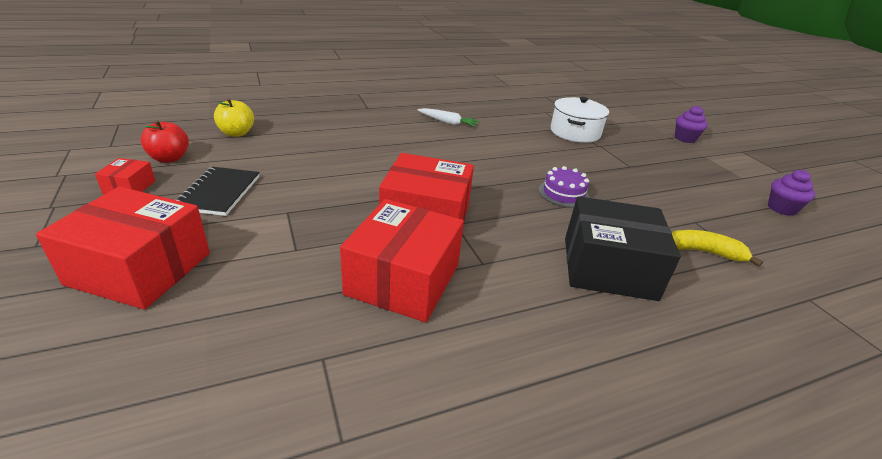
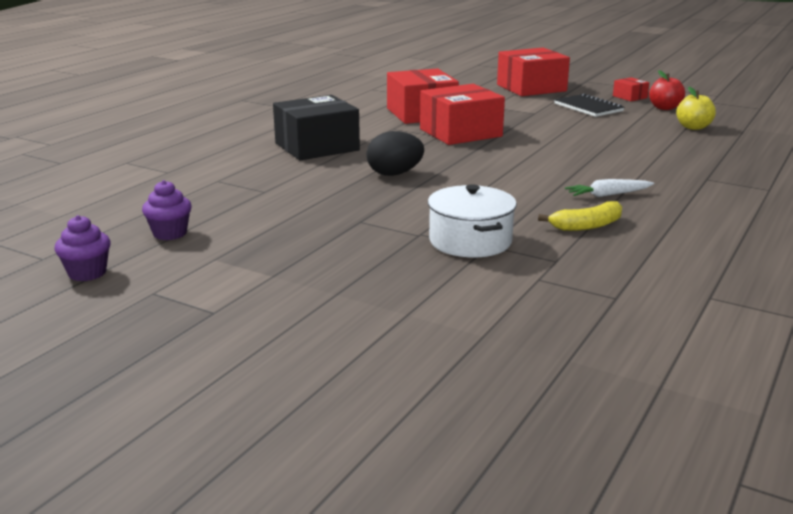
camera: 145 degrees right, 10 degrees down
purple cake [538,166,589,208] -> black egg [366,131,424,176]
yellow banana [672,230,763,267] -> yellow banana moved to [538,201,622,231]
purple cupcake [675,106,708,143] -> purple cupcake moved to [55,215,111,281]

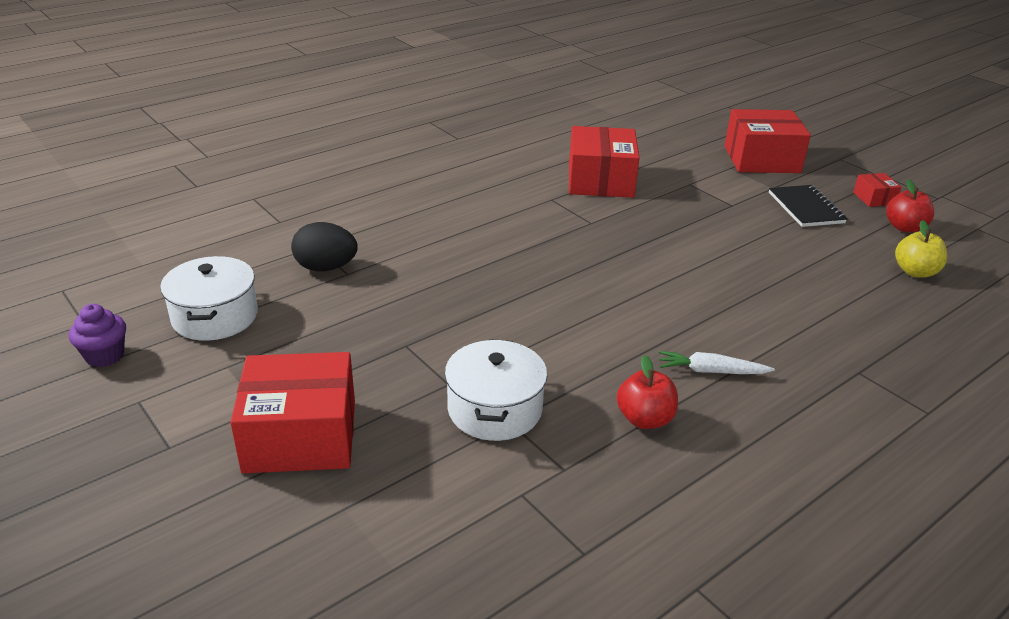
camera: 20 degrees right, 10 degrees up
purple cupcake [142,180,192,240] -> white pot [160,256,258,341]
black box [273,95,360,160] -> none
black egg [366,131,424,176] -> black egg moved to [291,222,358,271]
red box [420,84,505,145] -> red box moved to [230,352,355,473]
yellow banana [538,201,622,231] -> red apple [617,355,678,429]

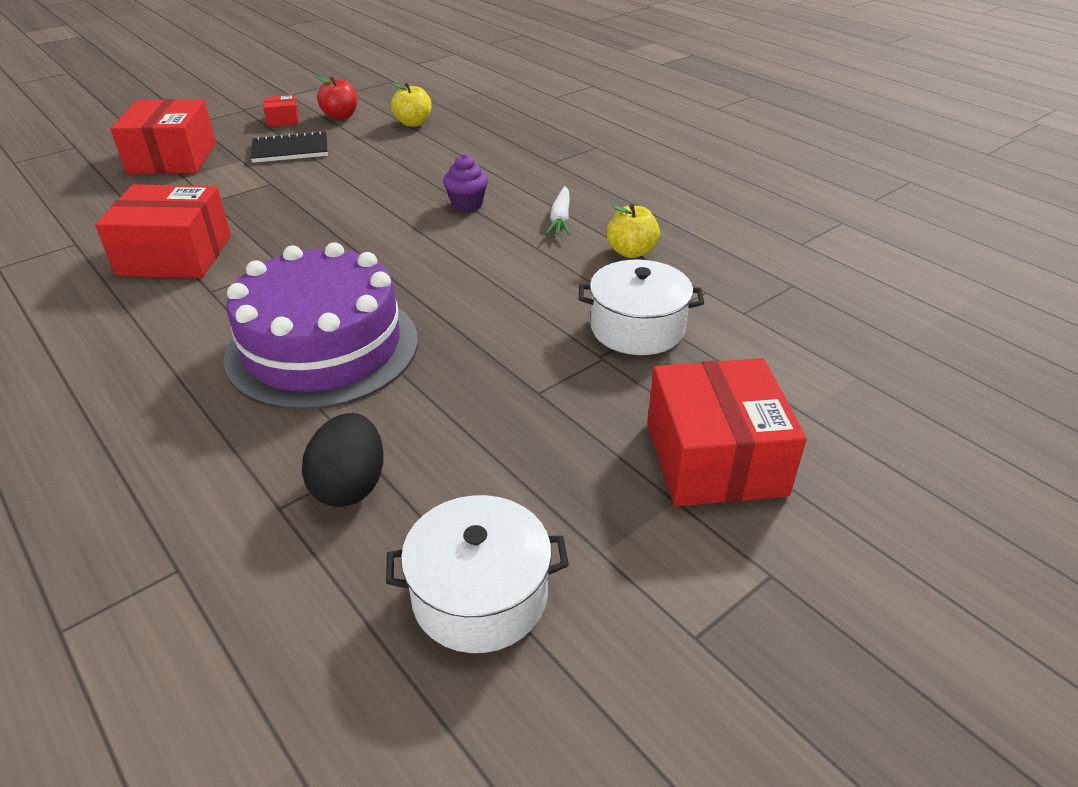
camera: 90 degrees left, 5 degrees up
purple cupcake [69,304,126,367] -> purple cupcake moved to [443,154,488,212]
red apple [617,355,678,429] -> yellow apple [606,204,660,258]
none -> purple cake [224,242,418,410]

